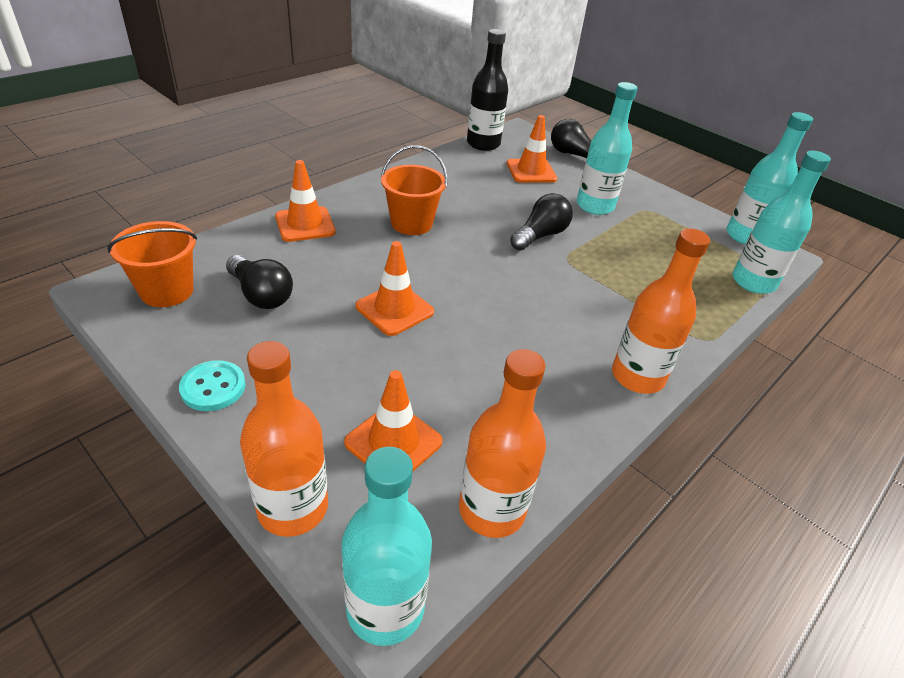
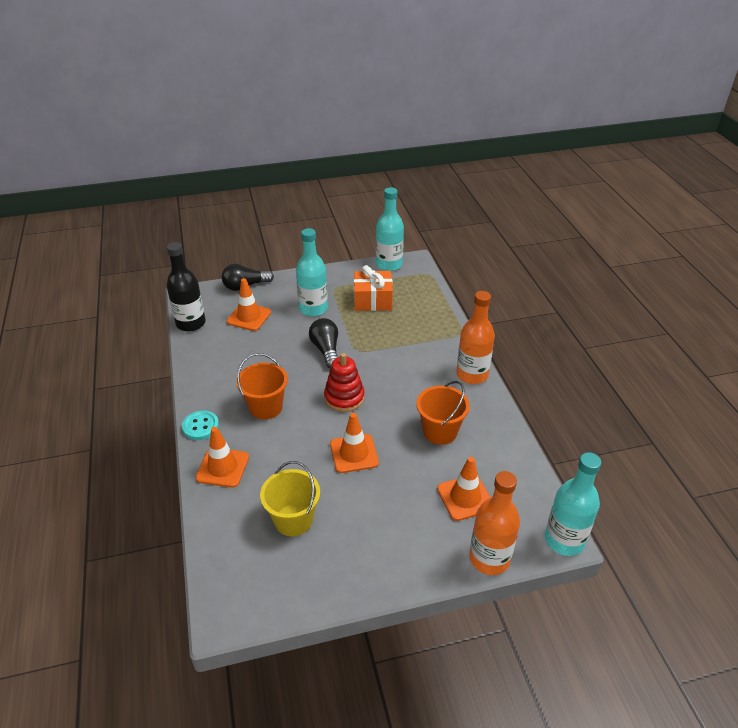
camera: 55 degrees left, 0 degrees up
orange bucket [107,221,197,307] -> orange bucket moved to [416,381,470,445]
turquoise button [179,360,246,411] -> turquoise button moved to [182,410,219,440]
black light bulb [226,255,293,309] -> yellow bucket [260,461,320,536]
orange bottle [459,349,546,538] -> none
turquoise bottle [732,151,831,294] -> none
none -> red stacking toy [324,353,365,412]
none -> orange gift [354,265,393,311]

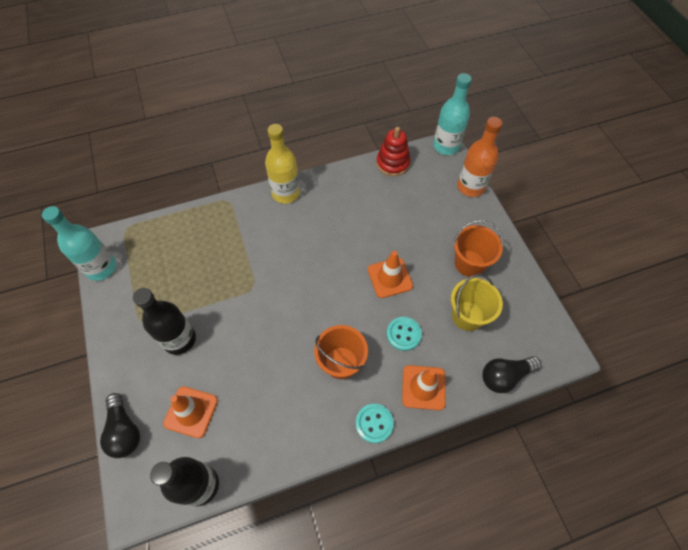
camera: 95 degrees left, 20 degrees up
turquoise bottle [296,228,328,316] -> black bottle [133,288,196,355]
black light bulb [309,318,338,369] -> black light bulb moved to [482,356,541,393]
red stacking toy [324,353,365,412] -> red stacking toy moved to [376,127,410,176]
orange gift [354,265,393,311] -> none
orange bucket [416,381,470,445] -> orange bucket moved to [453,220,503,277]
orange traffic cone [437,457,491,521] -> none
orange bottle [456,291,495,384] -> yellow bottle [265,124,300,204]
none -> turquoise button [387,317,422,351]

